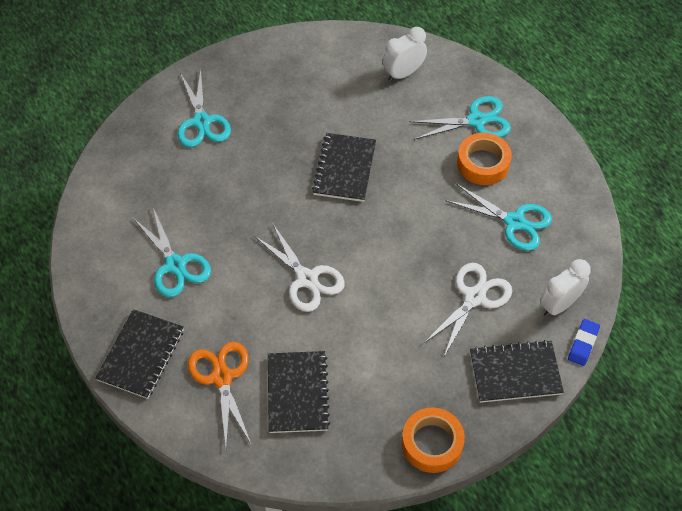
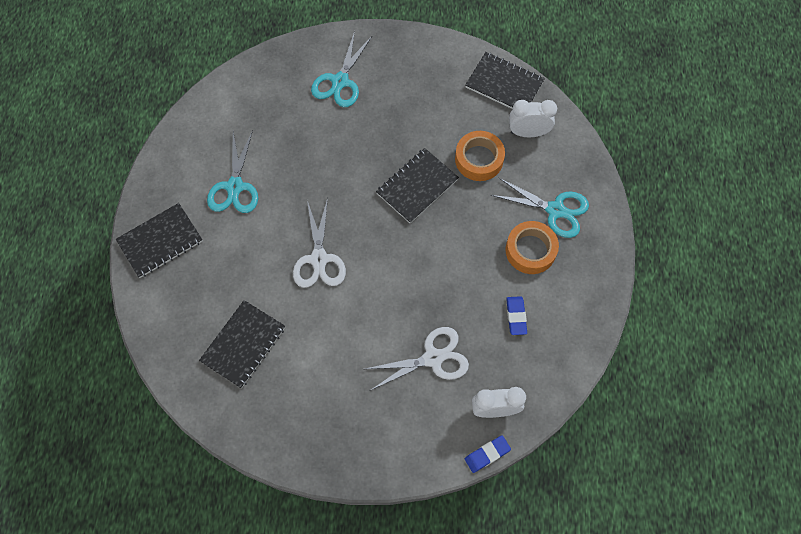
camera: 35 degrees right, 10 degrees up
orange scissors [188,341,251,446] -> none
orange tape [402,407,465,473] -> orange tape moved to [455,131,505,181]
turquoise scissors [446,184,552,251] -> blue eraser [506,296,527,335]
black notebook [470,340,564,403] -> black notebook moved to [465,52,545,109]

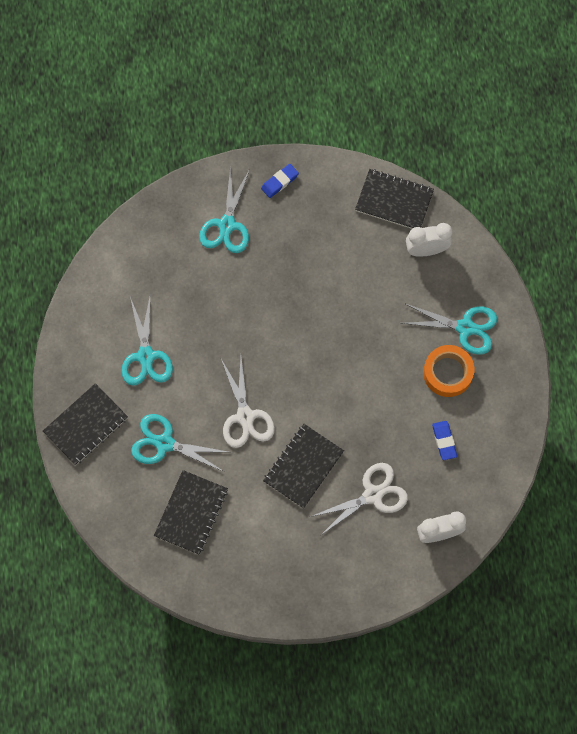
camera: 10 degrees left, 5 degrees up
black notebook [376,148,459,223] -> black notebook moved to [263,424,344,509]
orange tape [455,131,505,181] -> none
blue eraser [465,435,511,473] -> blue eraser moved to [261,164,299,198]
none -> turquoise scissors [131,414,228,471]

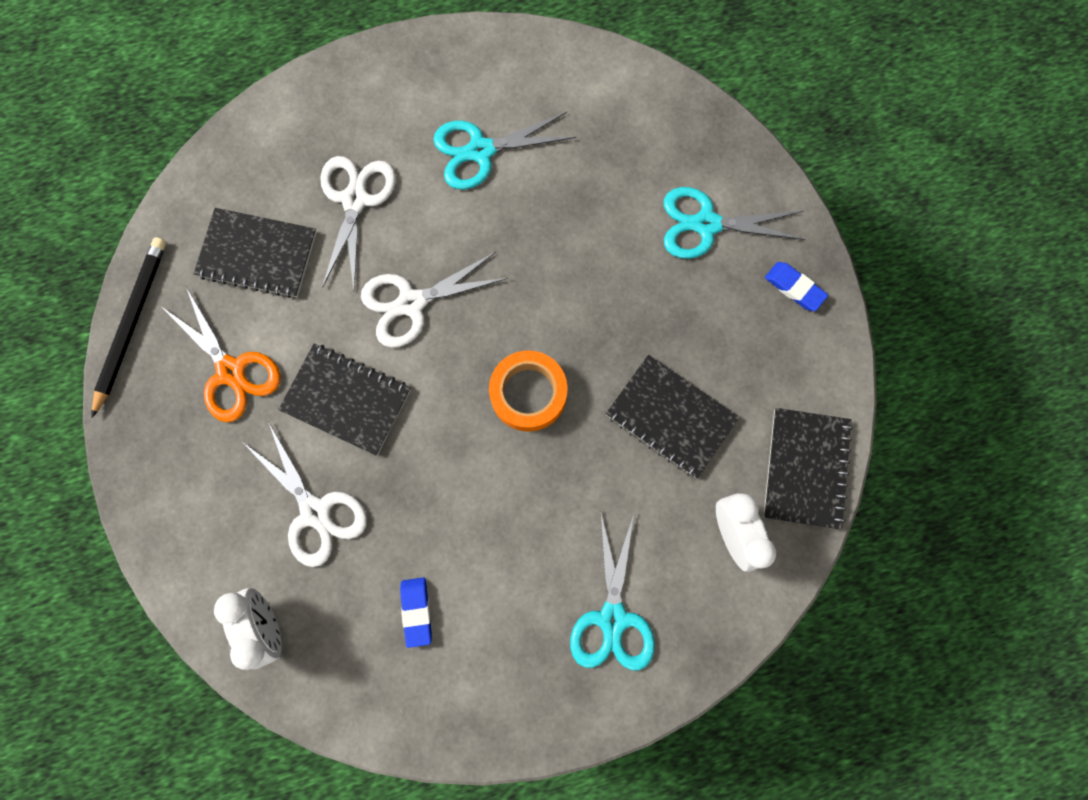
camera: 80 degrees right, 5 degrees up
black notebook [43,383,128,465] -> black notebook moved to [606,355,739,478]
turquoise scissors [131,414,228,471] -> white scissors [320,156,396,290]
orange tape [423,345,474,397] -> orange tape moved to [489,350,568,432]
blue eraser [432,421,457,460] -> blue eraser turned 75 degrees counterclockwise [400,577,432,648]
none -> black pencil [92,237,166,418]
none -> orange scissors [162,287,281,422]

